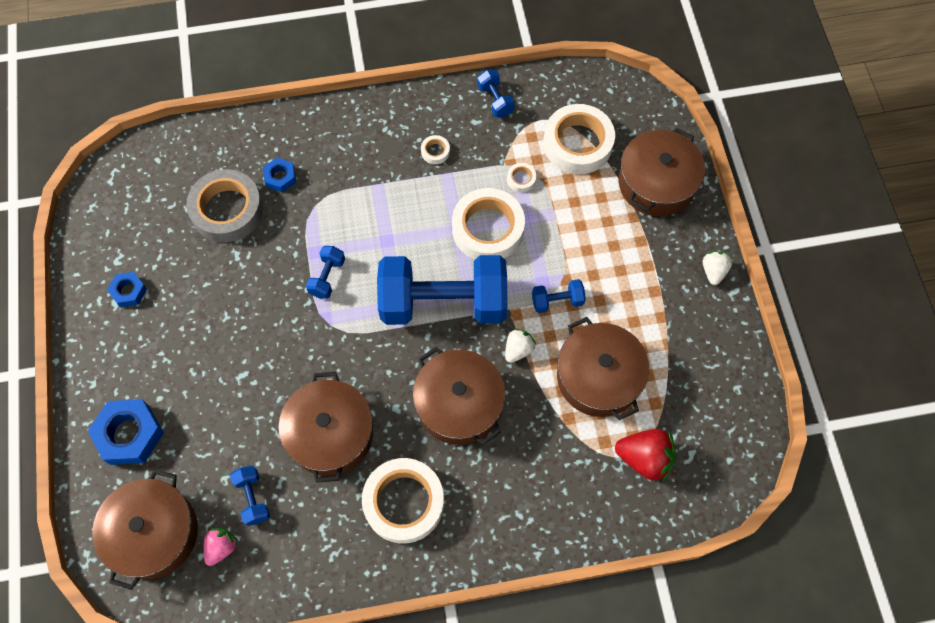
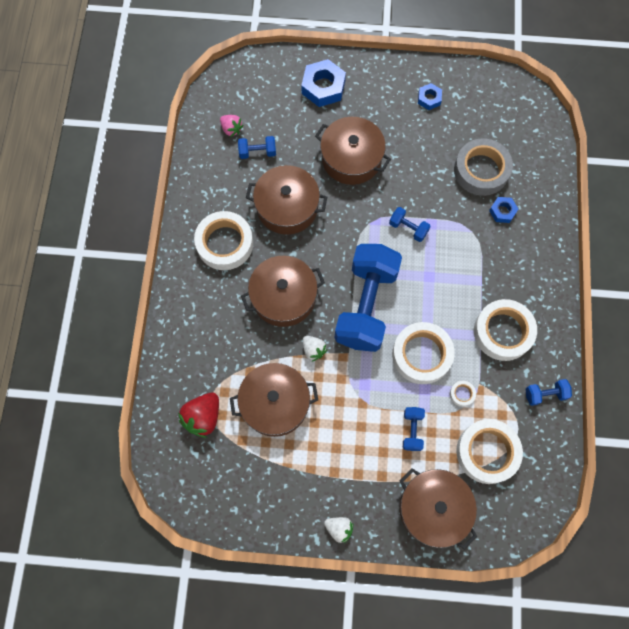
camera: 105 degrees right, 5 degrees up
brown pot [92,469,198,590] -> brown pot moved to [315,117,391,185]
white tape [421,135,450,164] -> white tape [474,299,537,361], size x2.41
blue dumbbell [532,279,586,313] -> blue dumbbell moved to [403,407,425,451]

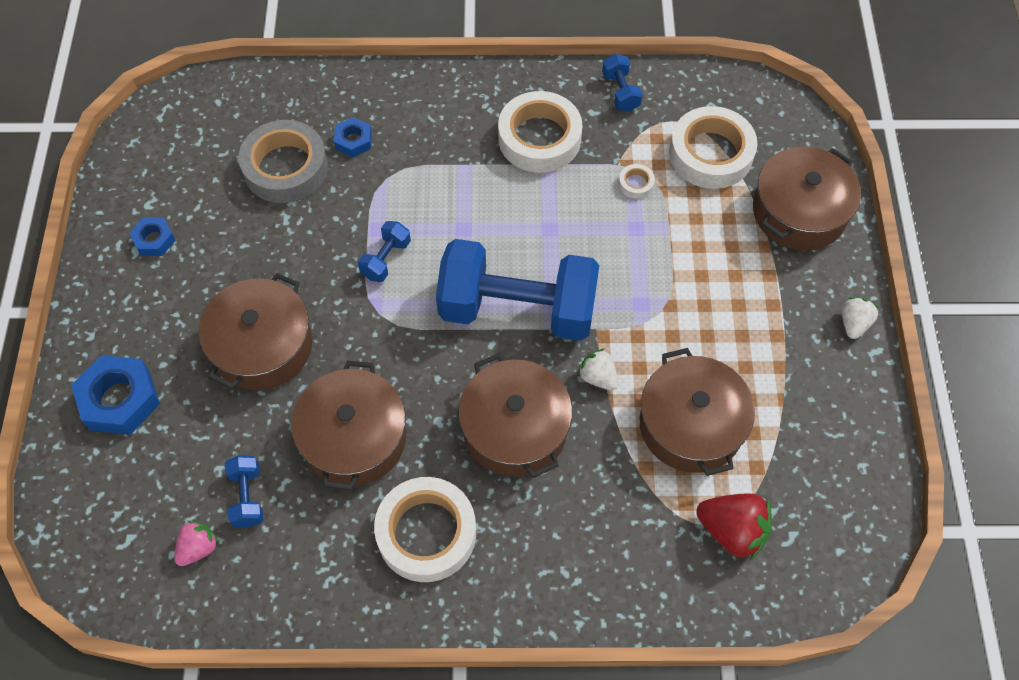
camera: 95 degrees left, 10 degrees down
white strawberry [303,336,328,362] -> white strawberry turned 90 degrees counterclockwise [578,349,618,390]
white tape [392,322,455,384] -> none
blue dumbbell [403,407,425,451] -> none

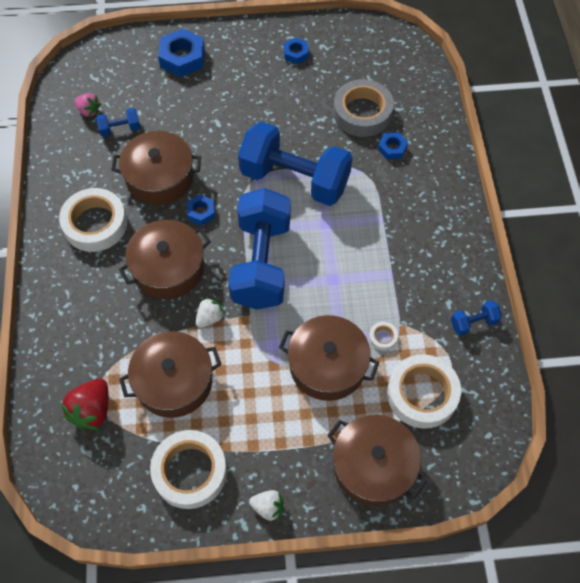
camera: 85 degrees right, 0 degrees up
brown pot [199,273,312,390] -> brown pot moved to [279,315,379,401]
blue dumbbell [358,221,411,282] -> blue dumbbell [238,121,353,206], size x2.49
white tape [498,91,583,173] -> white tape moved to [150,430,227,509]
none -> blue nut [187,195,215,225]

